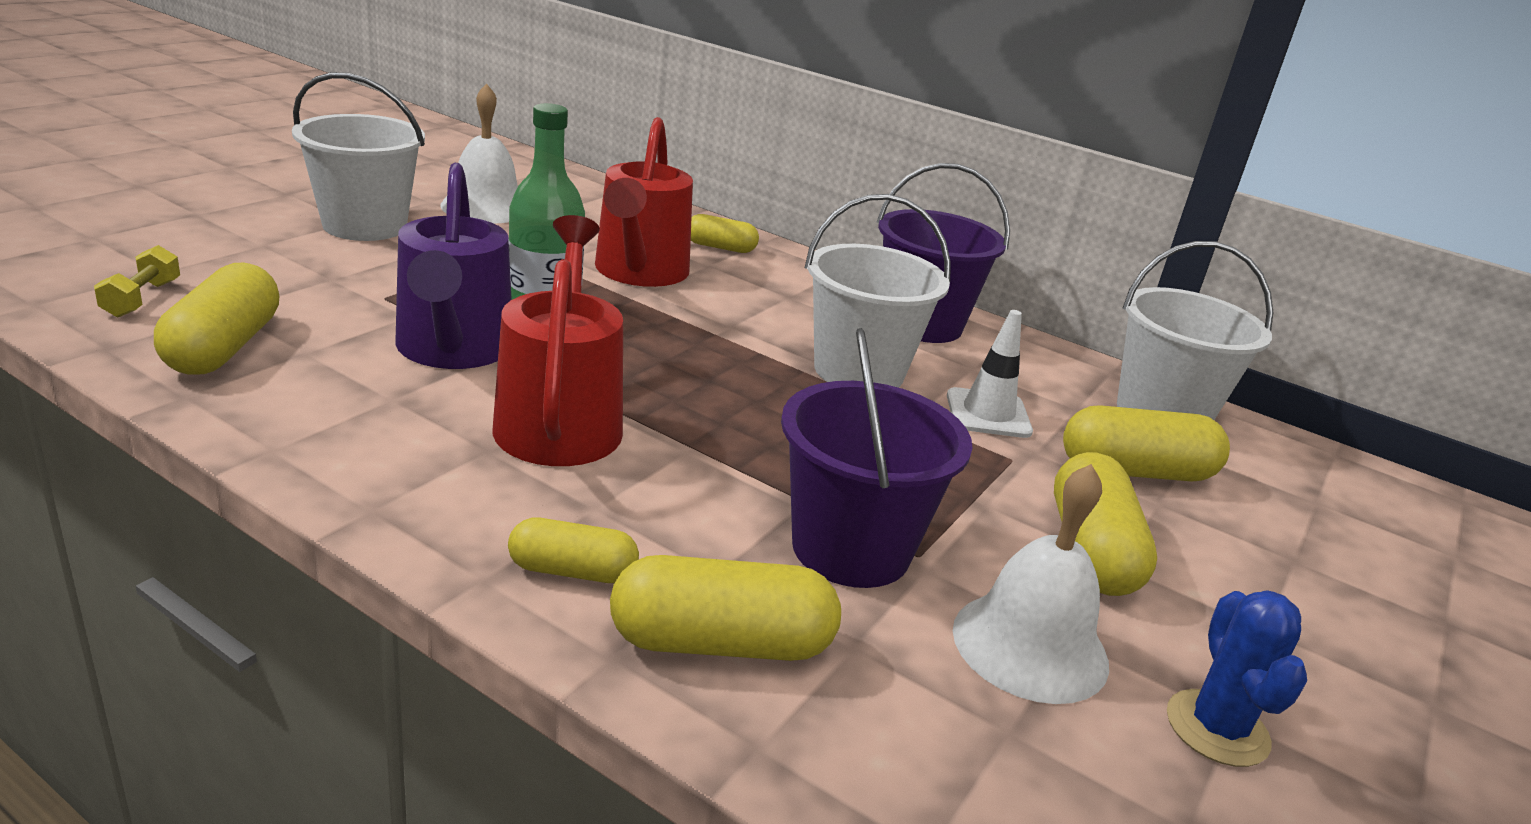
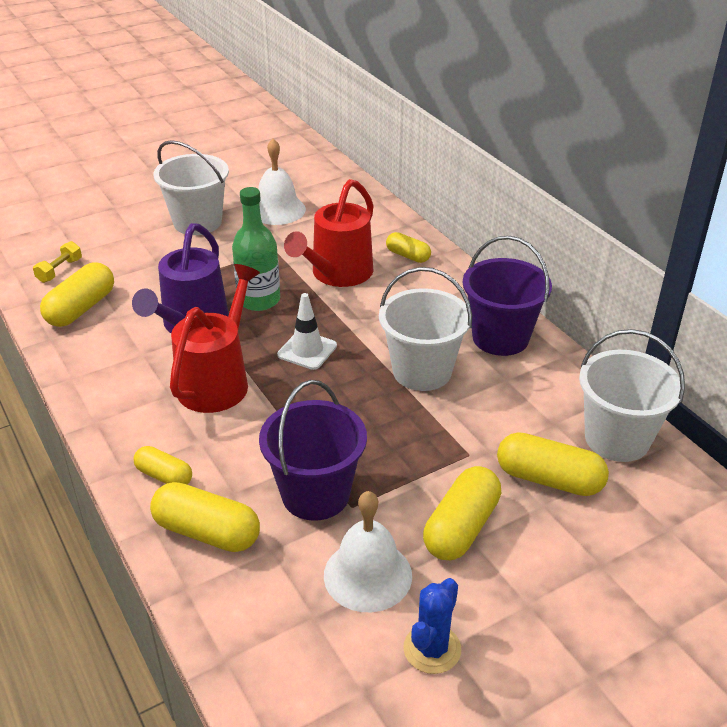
camera: 30 degrees right, 10 degrees up
white traffic cone [947,310,1033,438] -> white traffic cone moved to [277,293,337,370]

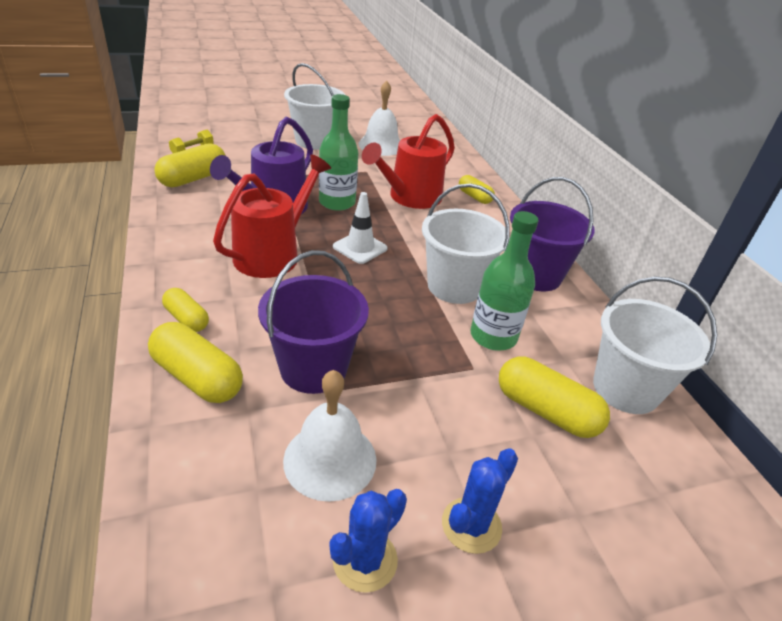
camera: 10 degrees right, 0 degrees up
yellow capsule [423,466,501,560] -> none
none -> blue cactus [442,448,518,554]
none -> green bottle [470,211,538,351]

